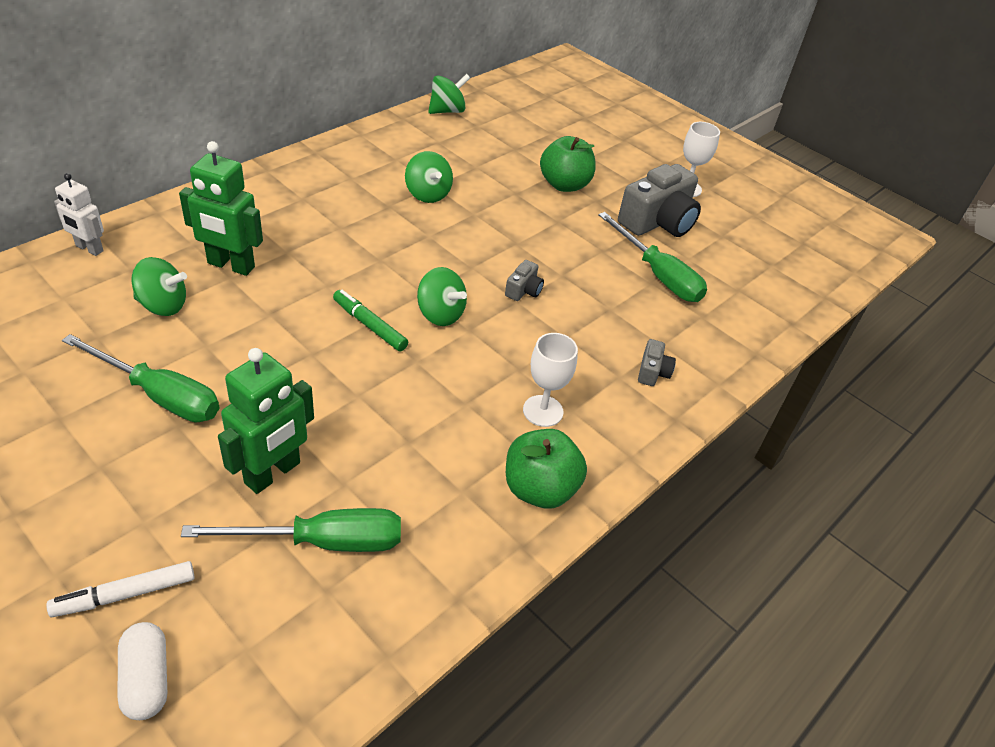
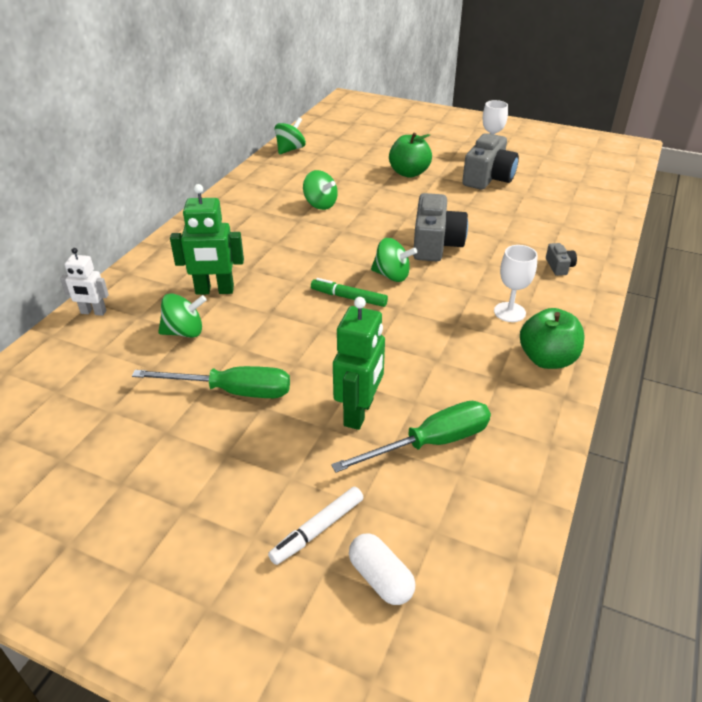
camera: 15 degrees left, 5 degrees down
grey camera [505,260,544,301] -> grey camera [413,193,468,261], size x2.20
green screwdriver [598,212,707,302] -> none

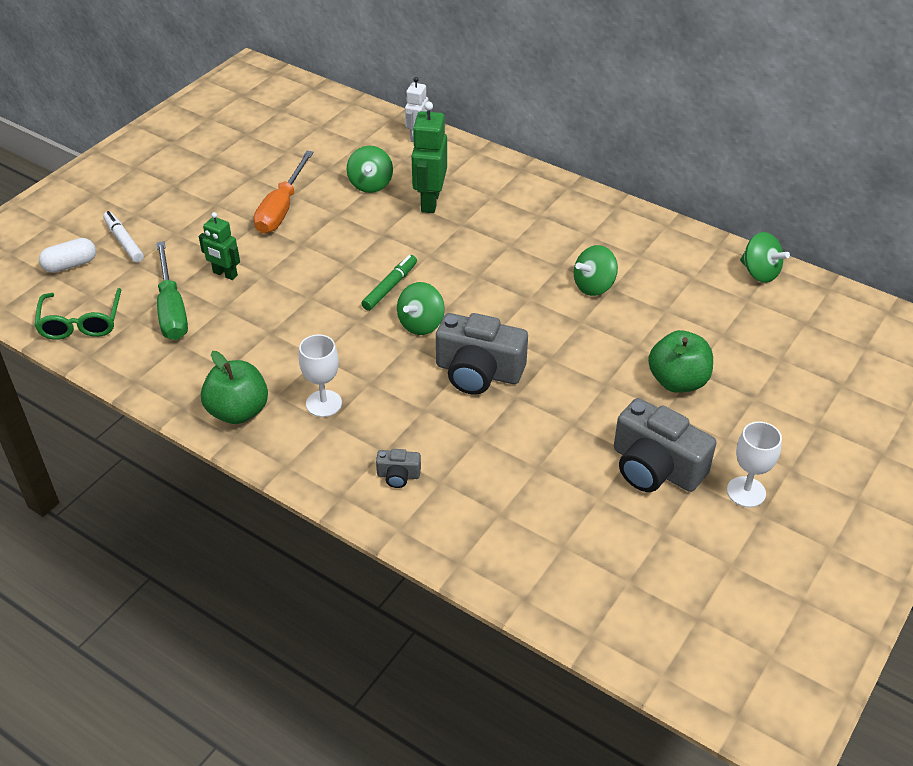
camera: 100 degrees right, 5 degrees up
green screwdriver [132,366,290,398] -> orange screwdriver [254,151,314,234]
green robot [333,297,385,430] -> green robot [199,212,240,280], size x0.62
none -> green glasses [35,288,121,340]

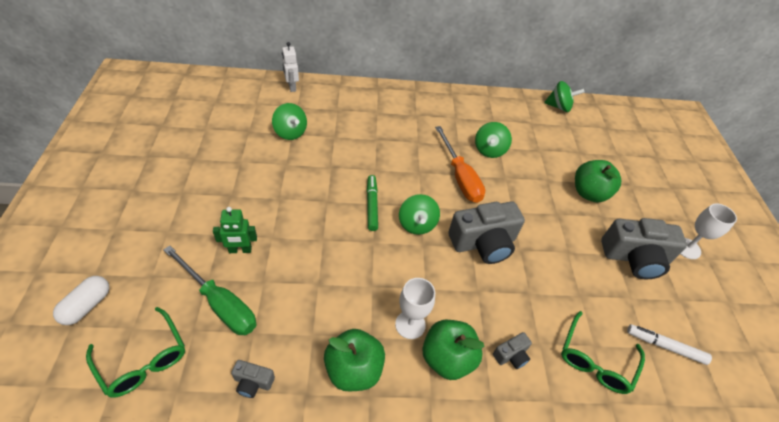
camera: 40 degrees left, 5 degrees up
white marker [103,211,144,263] -> white marker moved to [627,324,712,365]
orange screwdriver [254,151,314,234] -> orange screwdriver moved to [435,126,485,203]
green robot [411,101,447,213] -> none
none -> grey camera [231,360,275,398]
none -> green apple [422,320,485,380]
none -> green glasses [561,311,645,394]

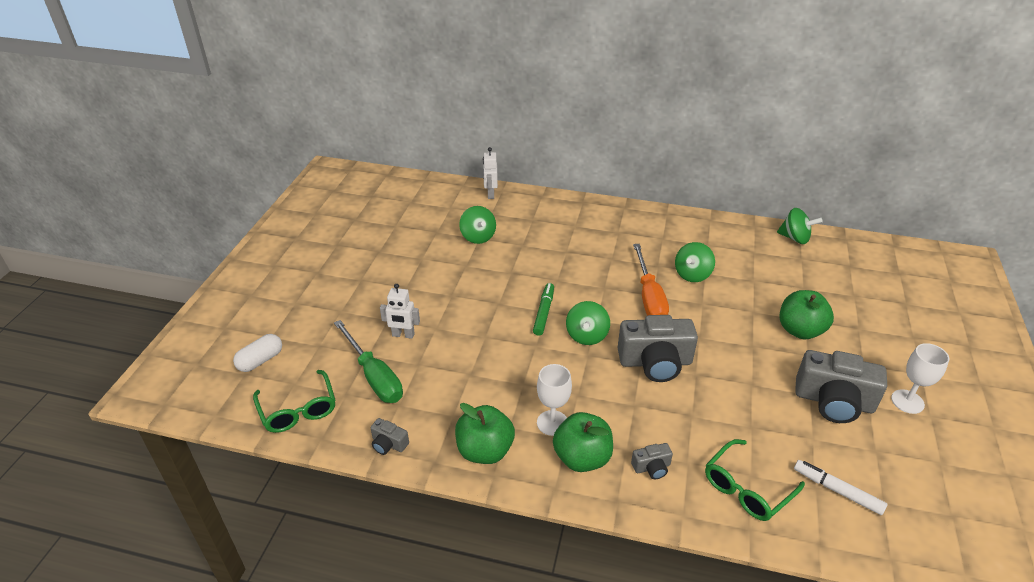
camera: 20 degrees right, 10 degrees down
green robot [213,207,257,253] -> white robot [380,284,420,339]

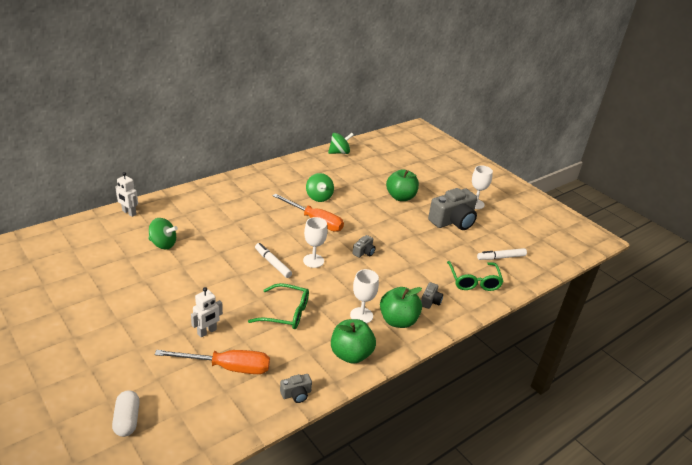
camera: 55 degrees left, 5 degrees down
green glasses [253,370,335,433] -> green glasses moved to [248,283,309,329]
green screwdriver [334,320,403,403] -> orange screwdriver [155,350,270,374]
green marker [533,283,554,336] -> white marker [255,243,292,278]
green spinning top [566,301,610,345] -> white goblet [303,217,327,268]
grey camera [618,315,698,382] -> grey camera [353,235,376,258], size x0.45

